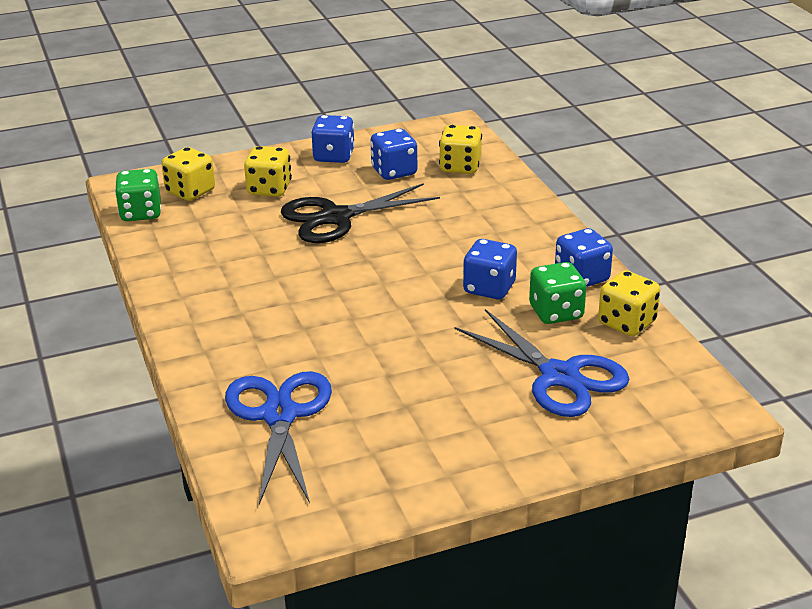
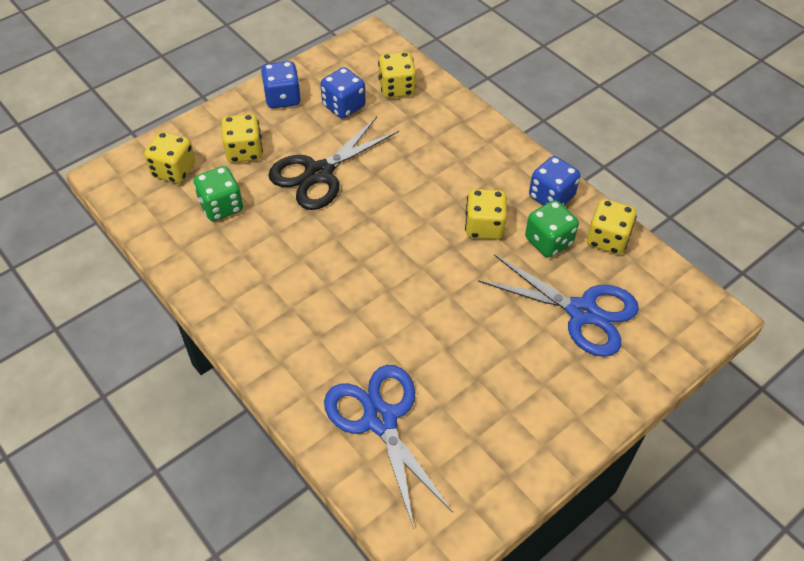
camera: 20 degrees left, 20 degrees up
green dice [115,169,161,221] -> green dice moved to [194,166,243,221]
blue dice [463,239,517,299] -> yellow dice [465,189,507,239]

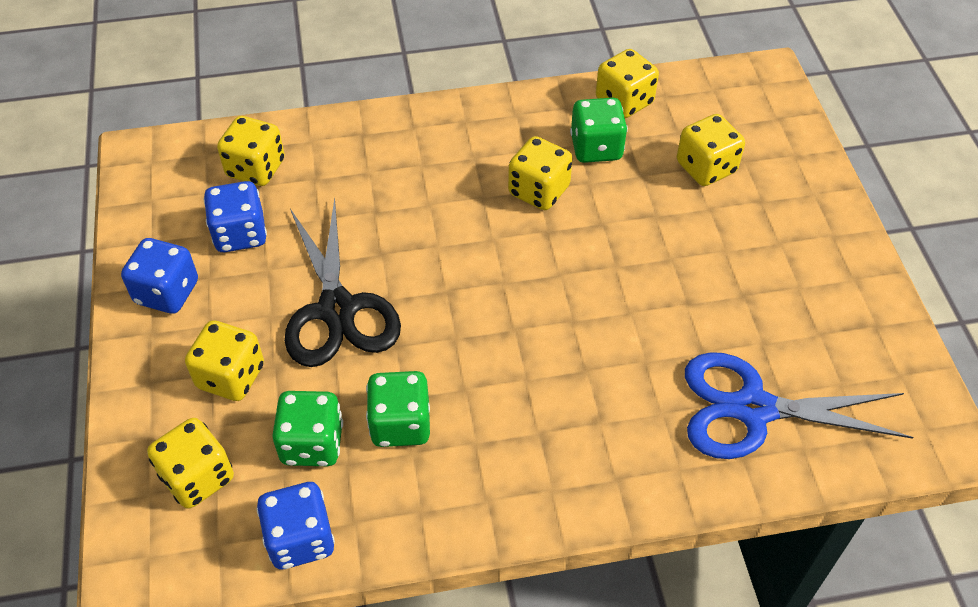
camera: 60 degrees left, 0 degrees up
blue scissors [478,254,639,357] -> yellow dice [677,114,745,186]
blue dice [529,156,580,206] -> blue dice moved to [257,482,335,569]
none -> green dice [366,371,430,447]

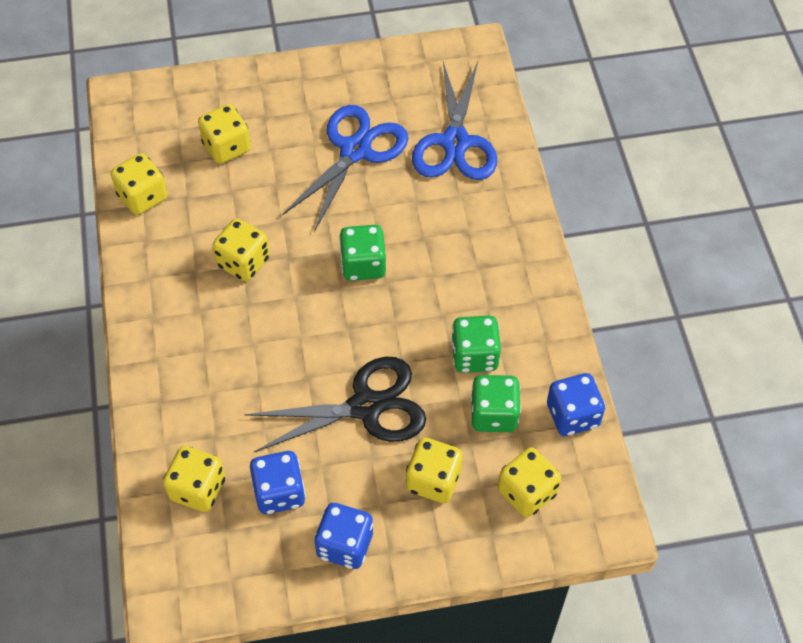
camera: 90 degrees left, 5 degrees up
green dice [570,98,628,163] -> green dice moved to [339,225,386,281]
none -> blue scissors [282,105,408,232]

